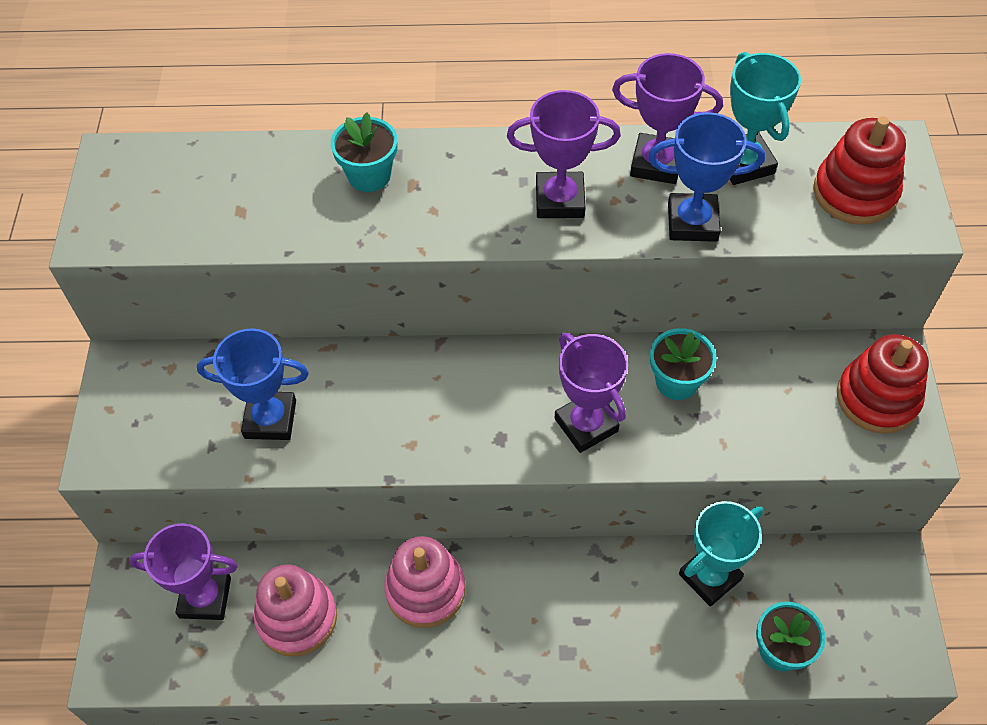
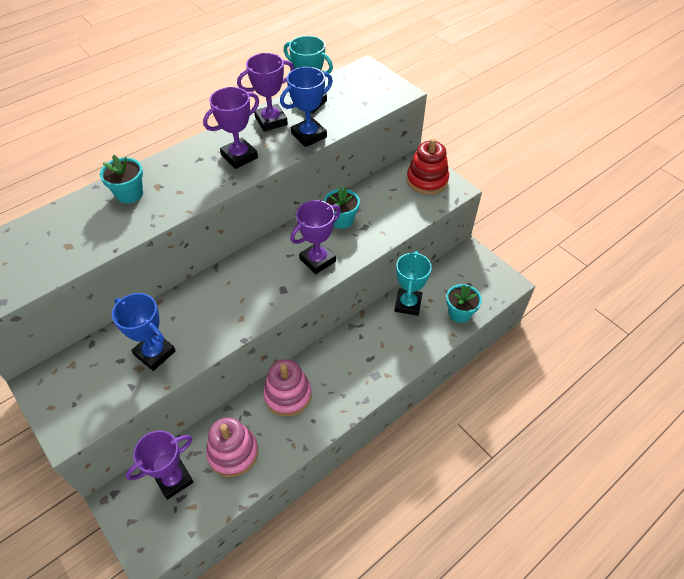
camera: 40 degrees left, 5 degrees down
blue trophy [197,328,309,440] -> blue trophy turned 75 degrees clockwise [112,293,176,371]
purple trophy [555,333,628,453] -> purple trophy turned 60 degrees counterclockwise [290,200,341,274]
red stacking toy [813,117,906,225] -> none

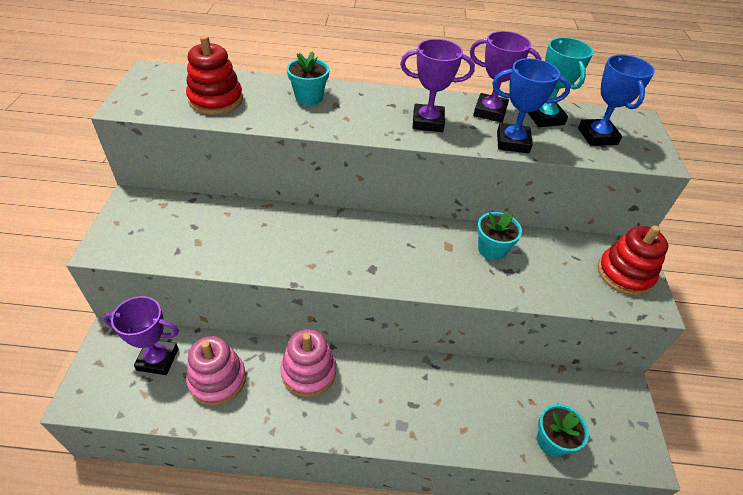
camera: 40 degrees right, 5 degrees down
blue trophy [112,293,176,371] -> blue trophy moved to [578,55,655,146]
purple trophy [290,200,341,274] -> none
turquoise trophy [395,251,432,316] -> none
none -> red stacking toy [186,35,243,115]

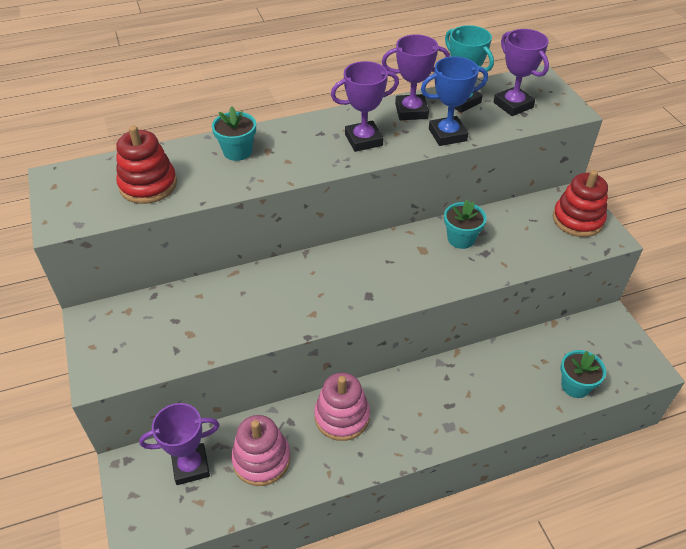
camera: 20 degrees left, 0 degrees up
blue trophy [578,55,655,146] -> purple trophy [494,29,549,116]

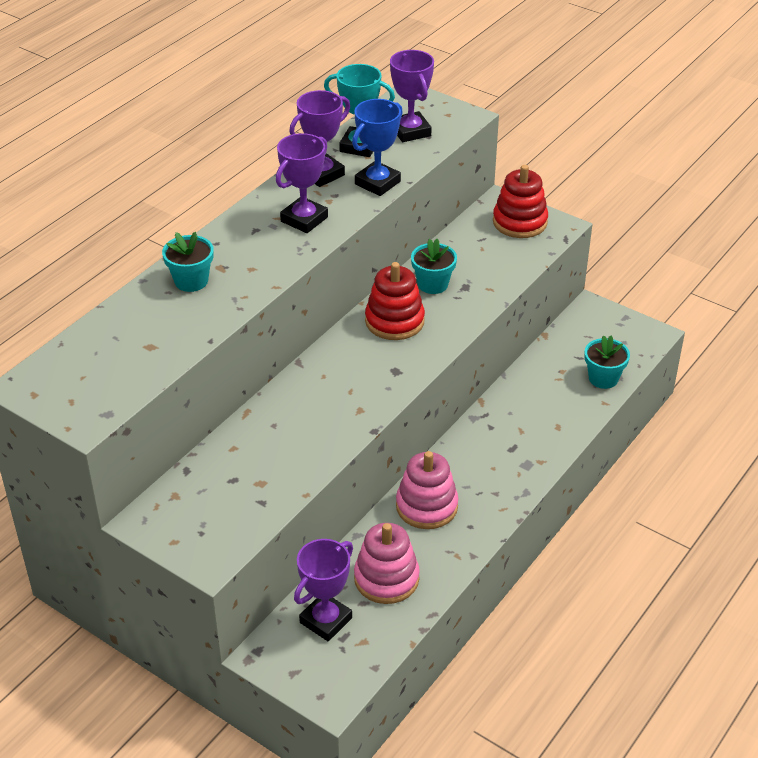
camera: 35 degrees left, 5 degrees down
red stacking toy [116,125,177,204] -> red stacking toy moved to [365,262,425,340]
purple trophy [494,29,549,116] -> purple trophy turned 45 degrees clockwise [390,50,434,142]

